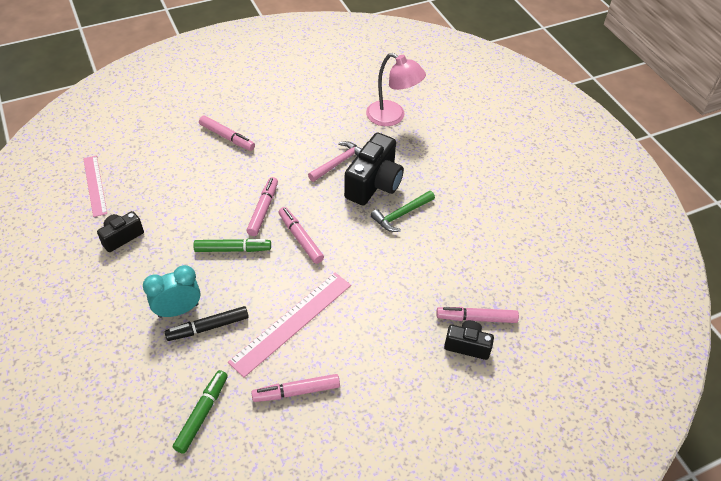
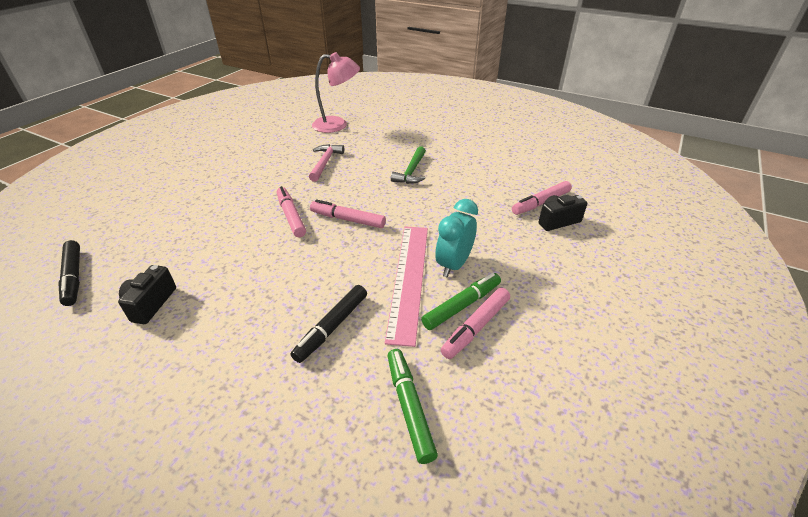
camera: 35 degrees left, 10 degrees down
pink ruler [83,156,107,217] -> black marker [58,240,80,306]
turquoise clock [143,265,201,318] -> turquoise clock moved to [435,199,478,277]
green marker [193,239,271,252] -> green marker moved to [421,273,501,330]
pink marker [199,116,255,151] -> none
black camera [344,132,404,205] -> none

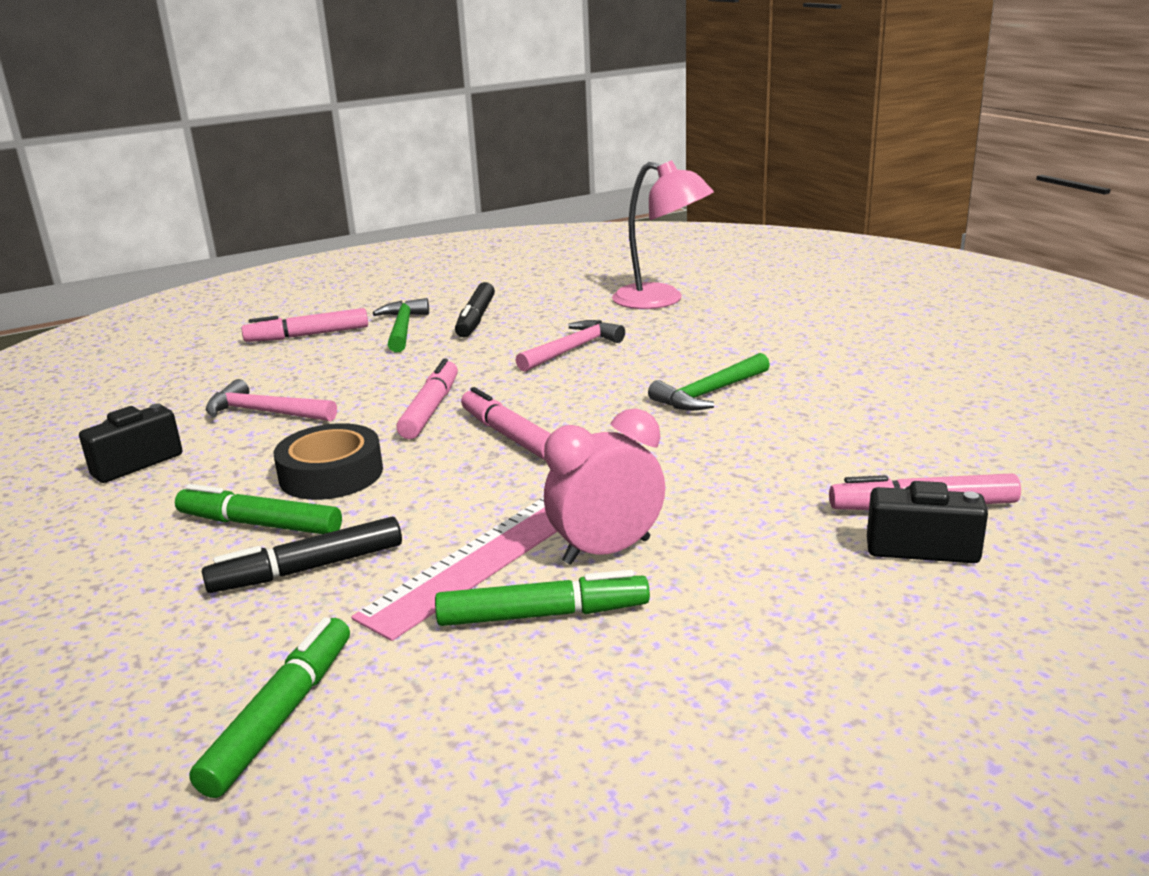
camera: 35 degrees right, 15 degrees down
black marker [58,240,80,306] -> black marker moved to [455,282,495,337]
turquoise clock [435,199,478,277] -> pink clock [544,409,665,565]
pink marker [441,288,510,359] -> pink marker moved to [241,308,368,342]
none -> green marker [175,484,342,534]
none -> pink hammer [206,379,337,421]
none -> black tape [274,423,383,500]
none -> green hammer [373,298,429,353]

